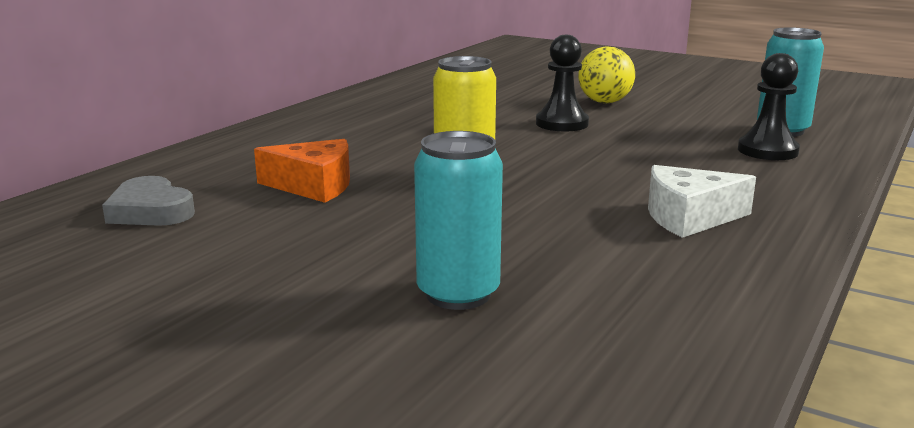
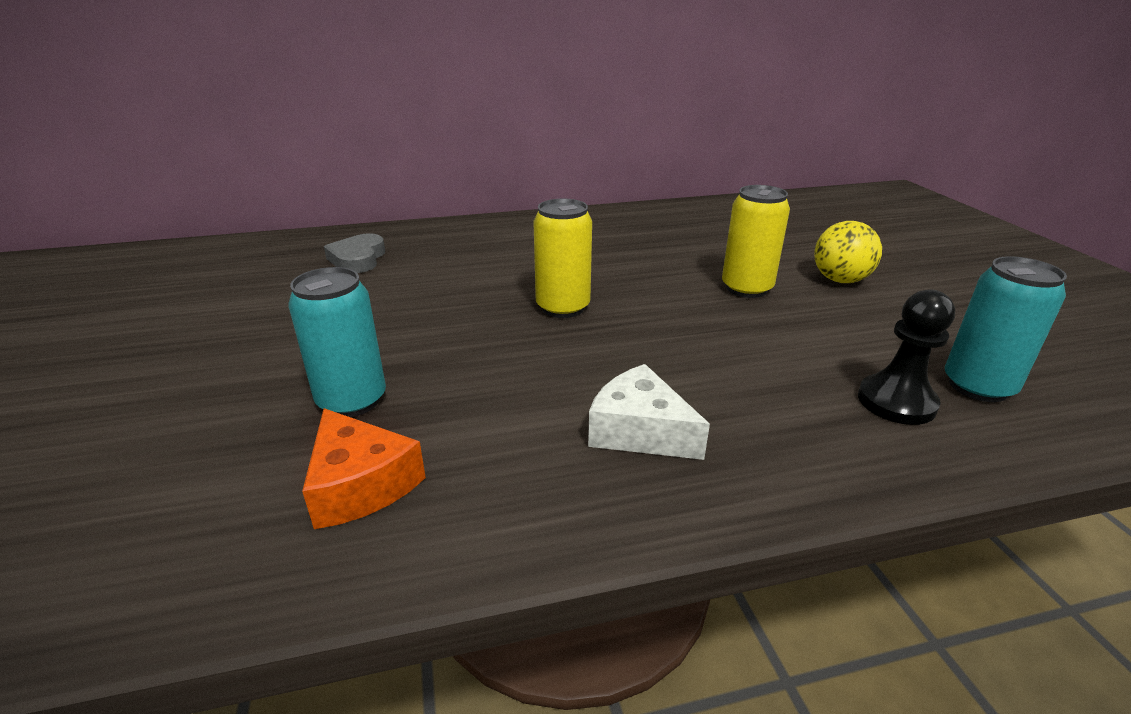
camera: 45 degrees right, 10 degrees up
orange cheese [254,139,350,203] -> orange cheese moved to [302,408,426,529]
black pawn [536,35,589,131] -> yellow can [722,185,790,298]

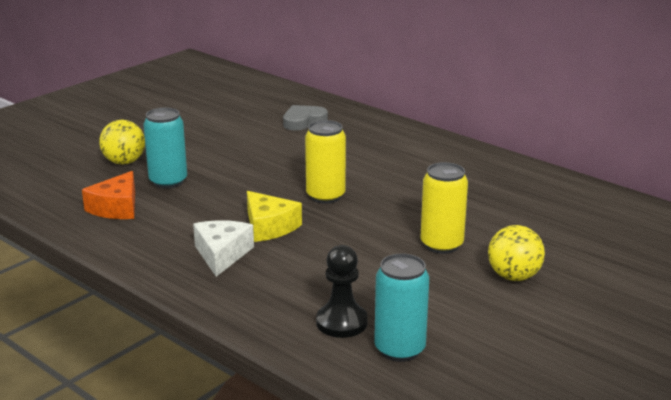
camera: 55 degrees right, 5 degrees down
none -> yellow ball [99,120,145,165]
none -> yellow cheese [247,191,302,242]

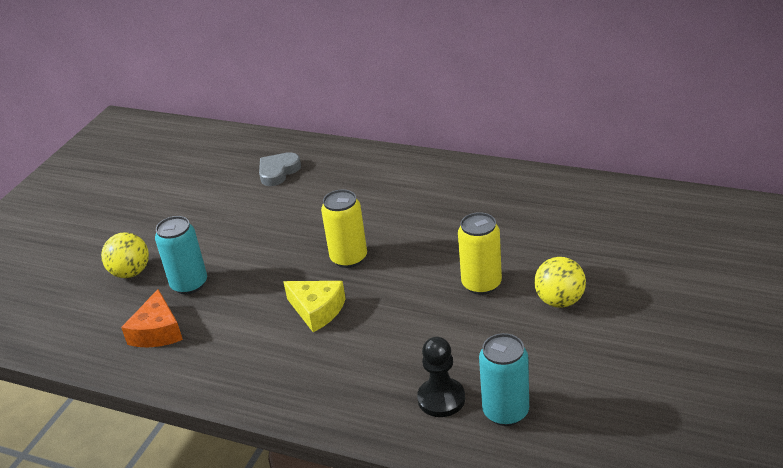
camera: 15 degrees left, 10 degrees up
white cheese [193,220,254,277] -> none

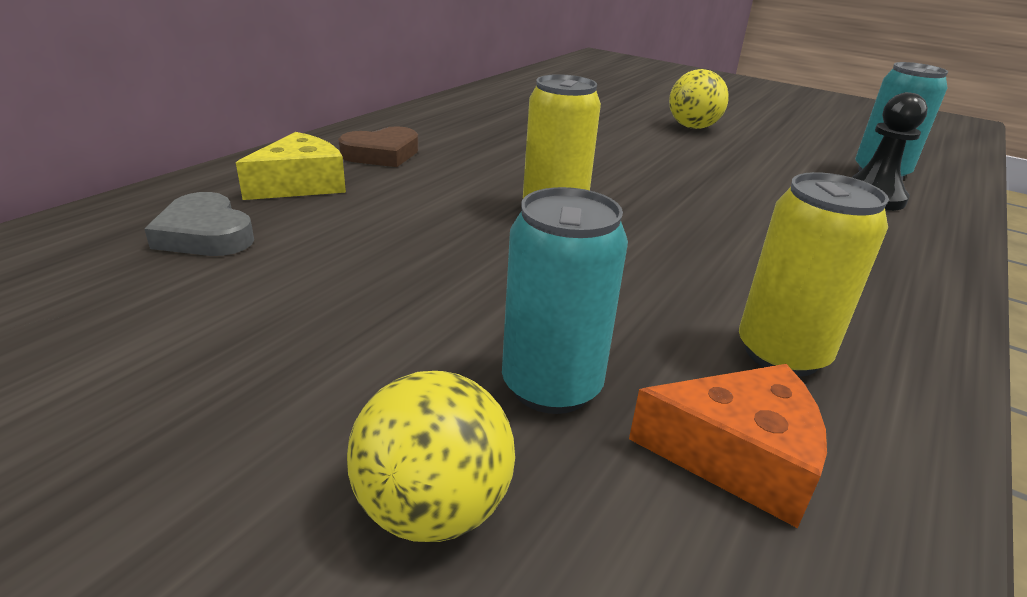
camera: 85 degrees left, 5 degrees down
yellow cheese [283,281,346,332] -> yellow cheese moved to [236,132,346,200]
yellow can [458,212,502,295] -> yellow can moved to [739,172,889,377]
none -> brown heart [338,126,419,167]

